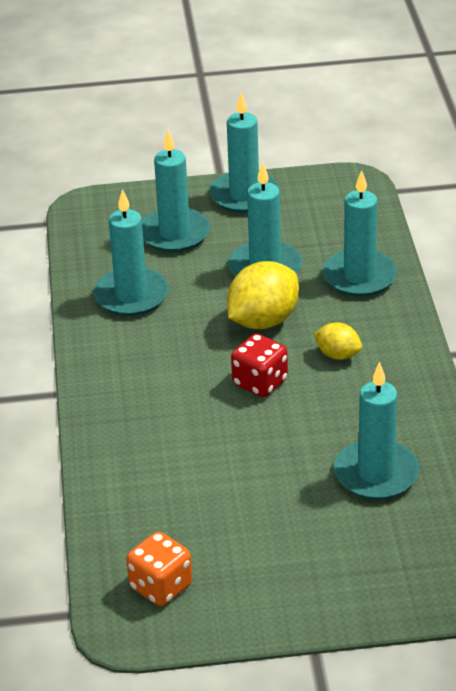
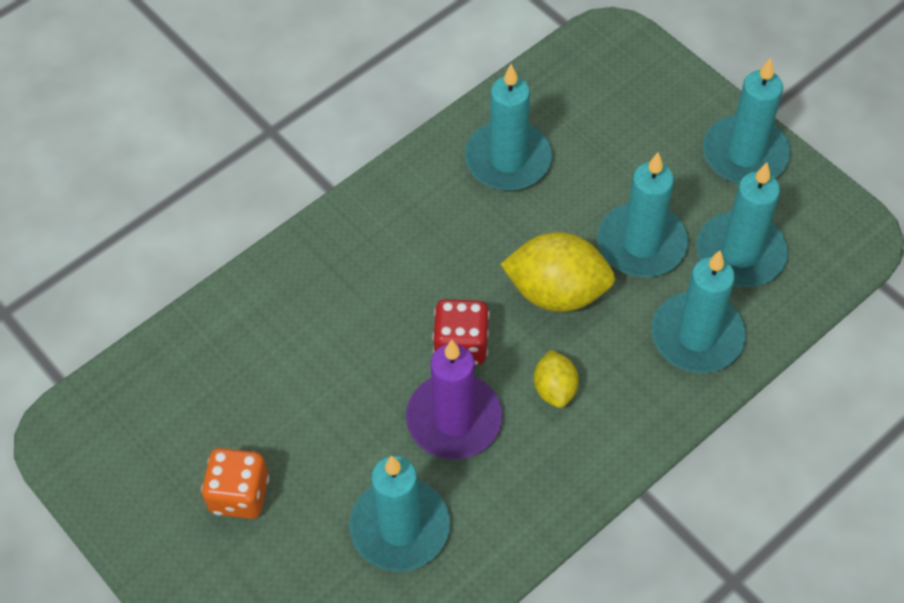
camera: 55 degrees right, 20 degrees up
orange dice [126,532,192,606] -> orange dice moved to [201,448,269,519]
turquoise candle [142,130,210,252] -> turquoise candle moved to [697,162,788,287]
none -> purple candle [406,340,502,459]

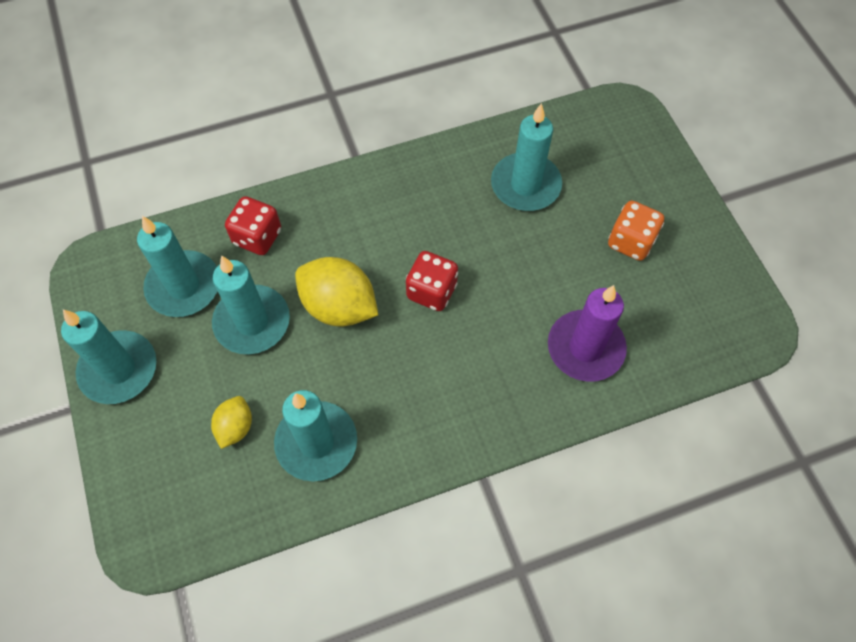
camera: 160 degrees left, 5 degrees up
purple candle [406,340,502,459] -> purple candle moved to [548,285,627,382]
yellow lemon [534,350,579,408] -> yellow lemon moved to [211,396,252,449]
turquoise candle [652,250,746,373] -> red dice [225,196,281,255]

